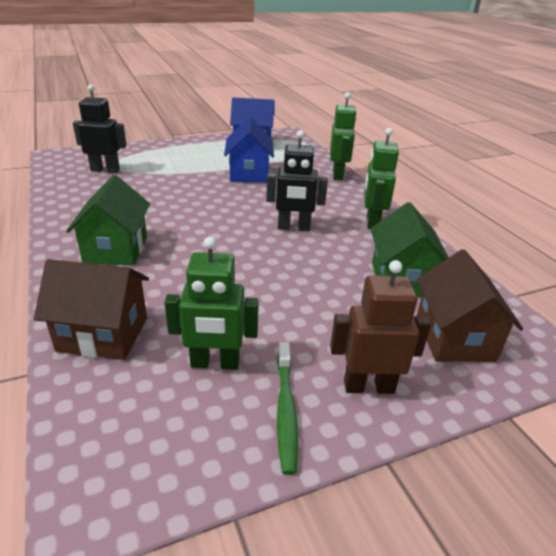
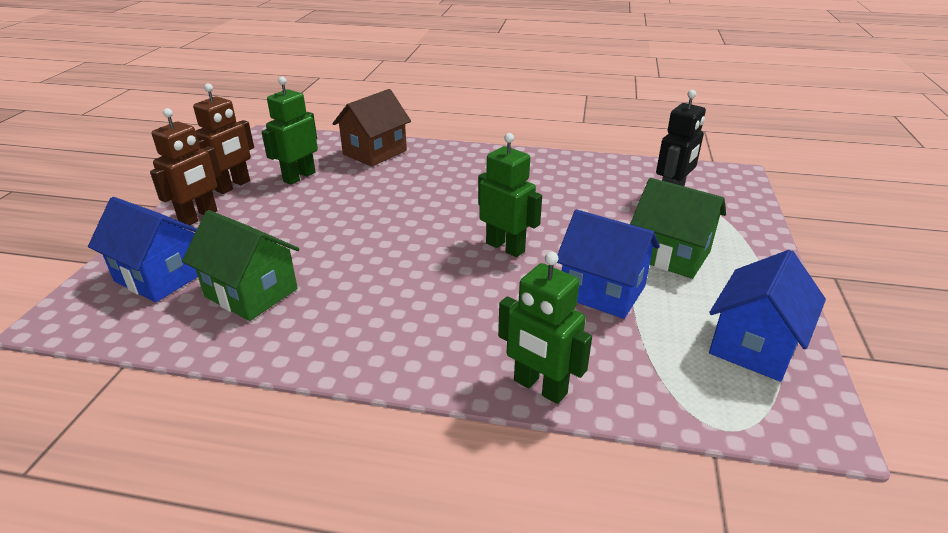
camera: 125 degrees right, 0 degrees up
green house [66,175,150,266] -> green house moved to [630,178,726,279]
black robot [266,130,328,231] -> none
green toothbrush [277,342,298,475] -> brown robot [193,83,254,194]
green robot [364,128,399,229] -> green robot moved to [478,133,542,257]
brown house [417,249,523,362] -> blue house [88,197,198,302]

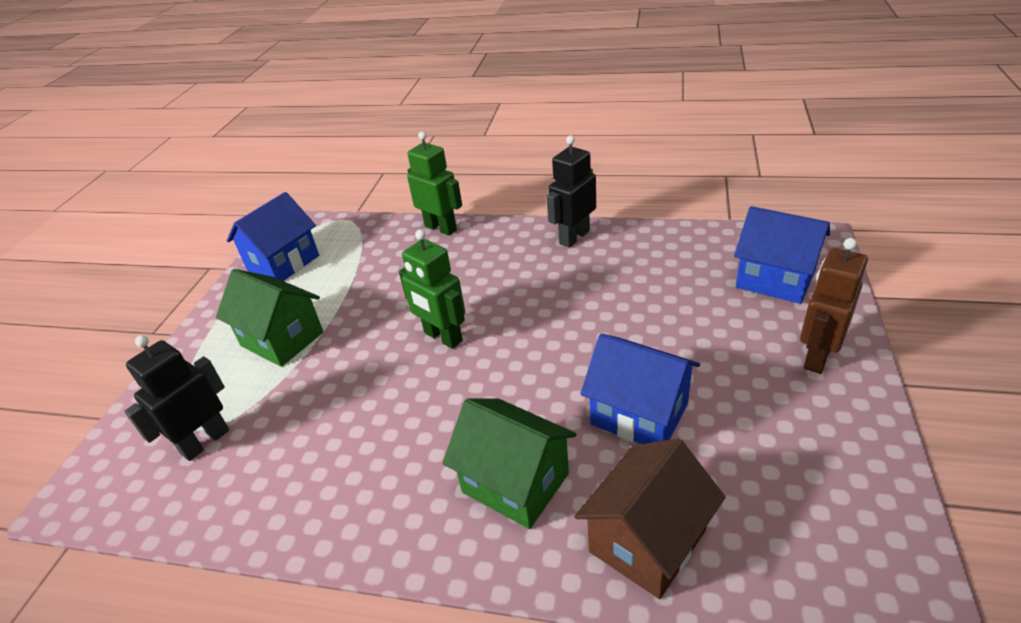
camera: 175 degrees left, 5 degrees up
green house [182,210,300,321] -> green house moved to [443,399,577,529]
brown robot [193,83,254,194] -> none
green robot [261,76,318,185] -> none
blue house [557,209,660,319] -> blue house moved to [580,333,700,444]
none -> black robot [546,135,596,248]

